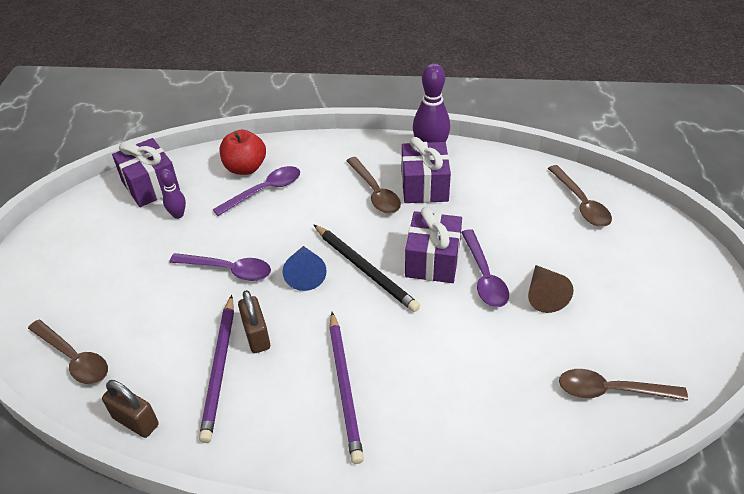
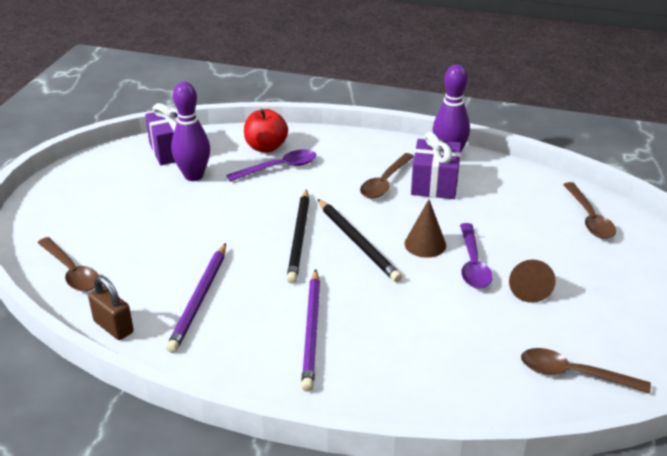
camera: 10 degrees right, 10 degrees down
purple bowling pin [160,169,186,219] -> purple bowling pin [171,82,210,181], size x1.83
purple spoon [169,253,271,281] -> none
brown padlock [238,290,270,353] -> none
blue cone [283,246,327,291] -> black pencil [286,189,309,284]
brown spoon [346,157,401,214] -> brown spoon turned 45 degrees clockwise [360,153,414,198]
purple gift [405,207,462,283] -> brown cone [404,199,446,258]

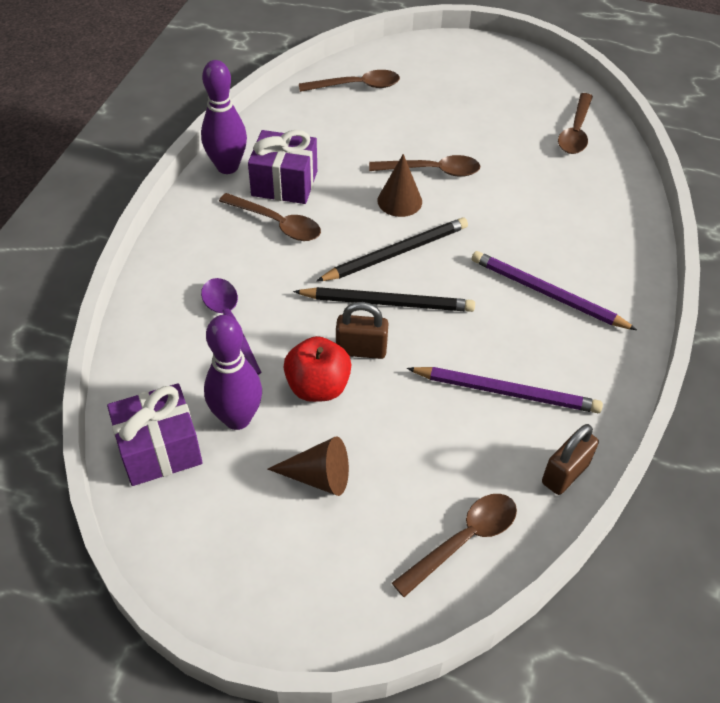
camera: 90 degrees left, 15 degrees up
red apple [244,109,288,153] -> red apple moved to [284,336,351,402]
purple pencil [301,269,320,392] -> purple pencil turned 150 degrees counterclockwise [472,251,637,330]
purple spoon [460,223,493,289] -> brown spoon [369,155,480,177]
brown cone [509,260,556,303] -> brown cone moved to [268,436,349,496]
none -> brown padlock [336,302,389,359]

